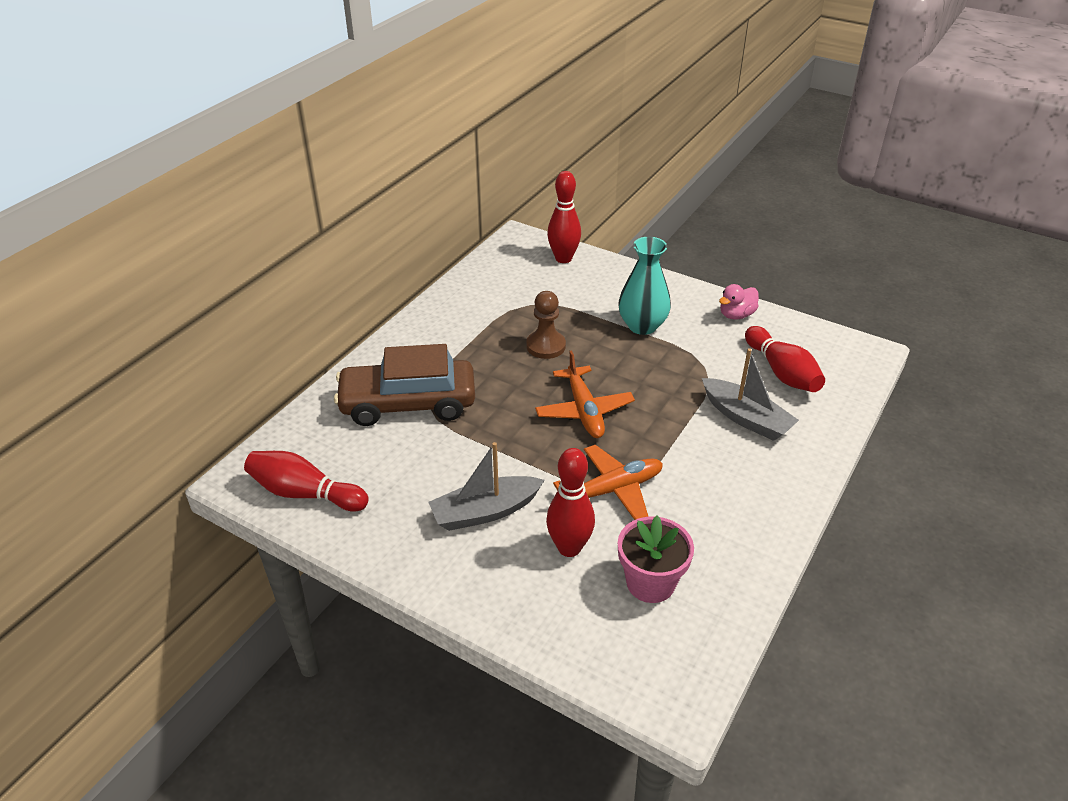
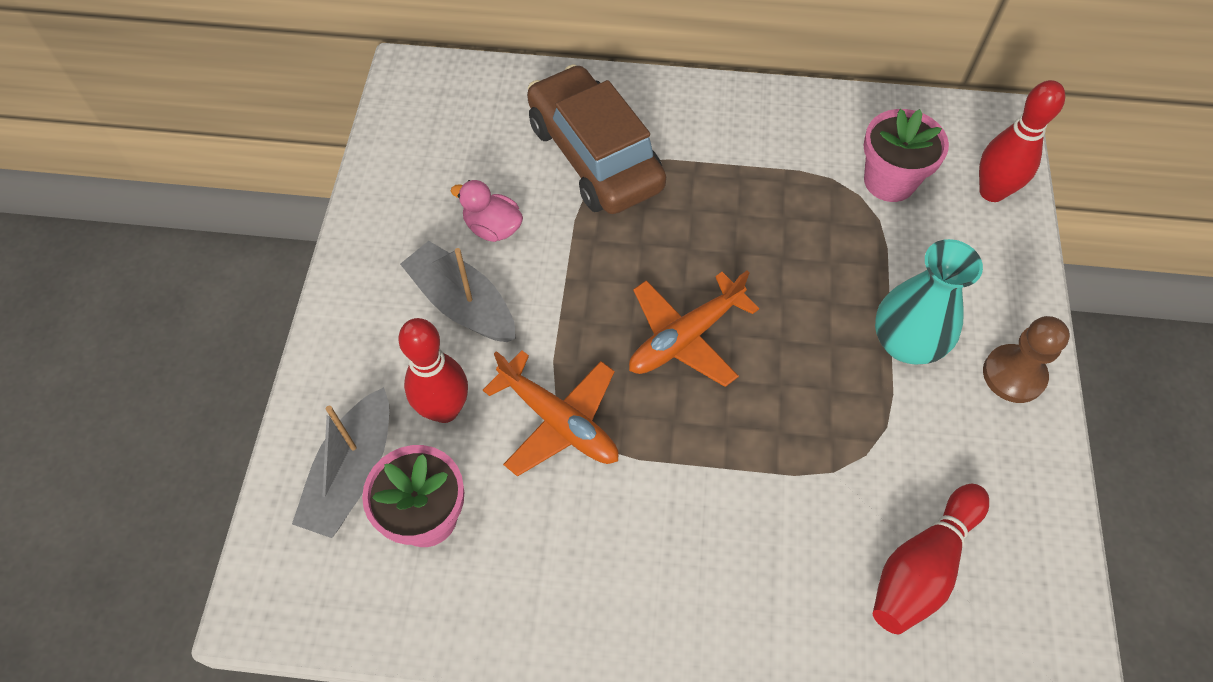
camera: 65 degrees right, 20 degrees up
red bowling pin [244,451,369,512] -> none
brown pawn [526,291,566,359] -> brown pawn moved to [983,316,1070,403]
grey boat [702,348,799,441] -> grey boat moved to [292,387,389,538]
pink duck [719,284,759,319] -> pink duck moved to [451,180,523,242]
none -> pink flower pot [864,109,949,202]

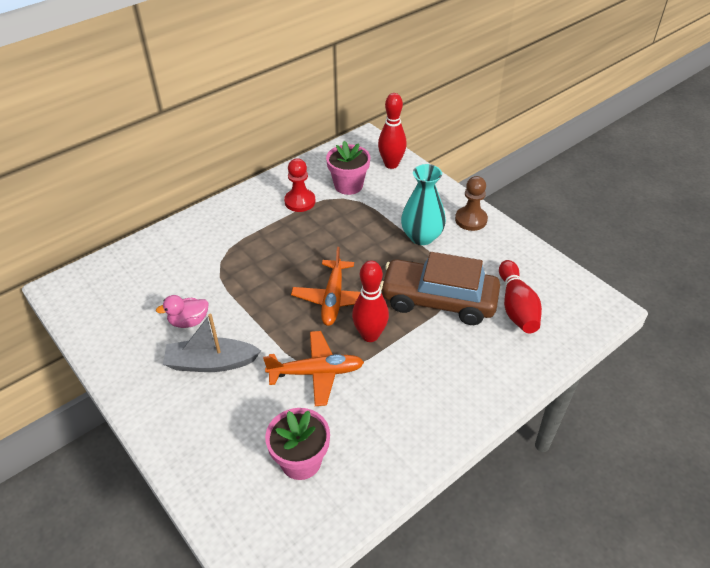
camera: 45 degrees left, 15 degrees down
grey boat [292,387,389,538] -> none
red bowling pin [398,318,468,423] -> red bowling pin moved to [352,261,389,342]
brown car [527,64,666,214] -> brown car moved to [380,252,500,325]
none -> red pawn [284,158,315,212]

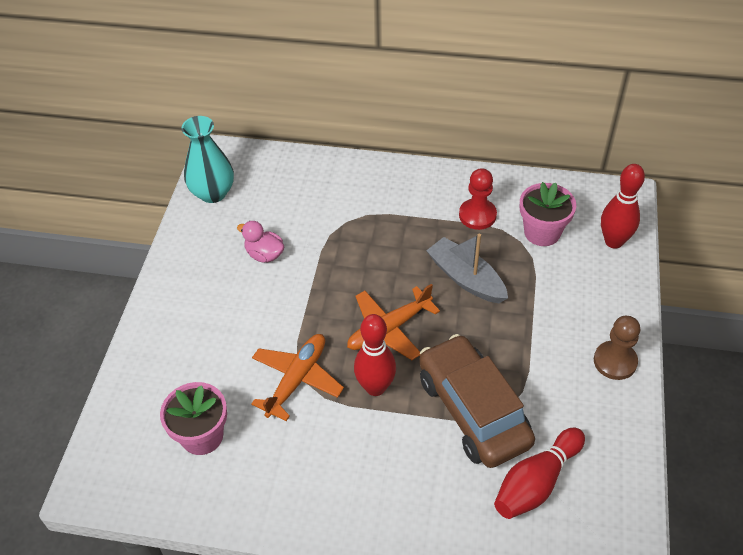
camera: 50 degrees right, 5 degrees up
grey boat [163,314,261,372] -> grey boat moved to [426,234,508,303]
orange plane [263,331,364,406] -> orange plane turned 105 degrees counterclockwise [251,334,344,421]
turquoise vase [401,164,446,245] -> turquoise vase moved to [181,116,234,203]

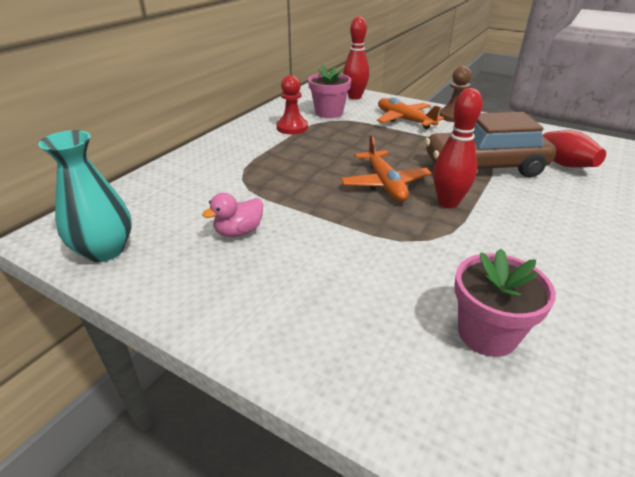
camera: 70 degrees left, 15 degrees down
orange plane [251,334,344,421] -> orange plane moved to [377,98,444,129]
grey boat [426,234,508,303] -> none

